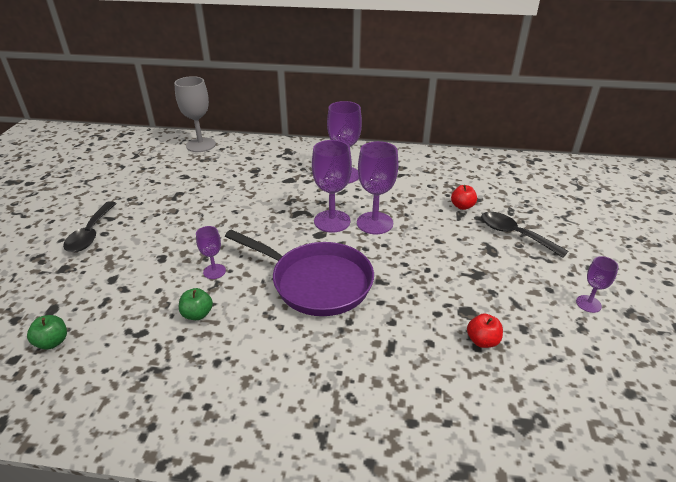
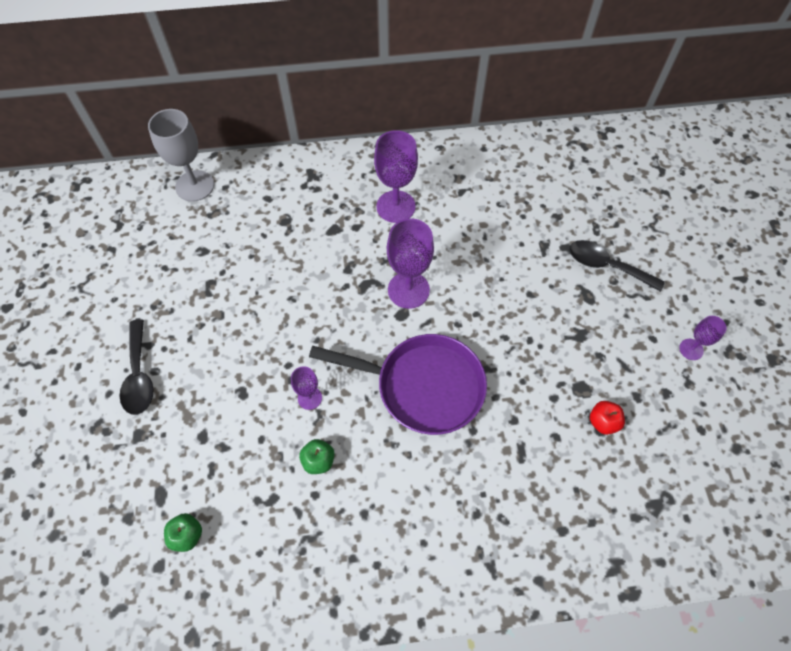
camera: 15 degrees left, 25 degrees up
purple goblet [357,141,399,234] -> none
red apple [451,185,477,210] -> none

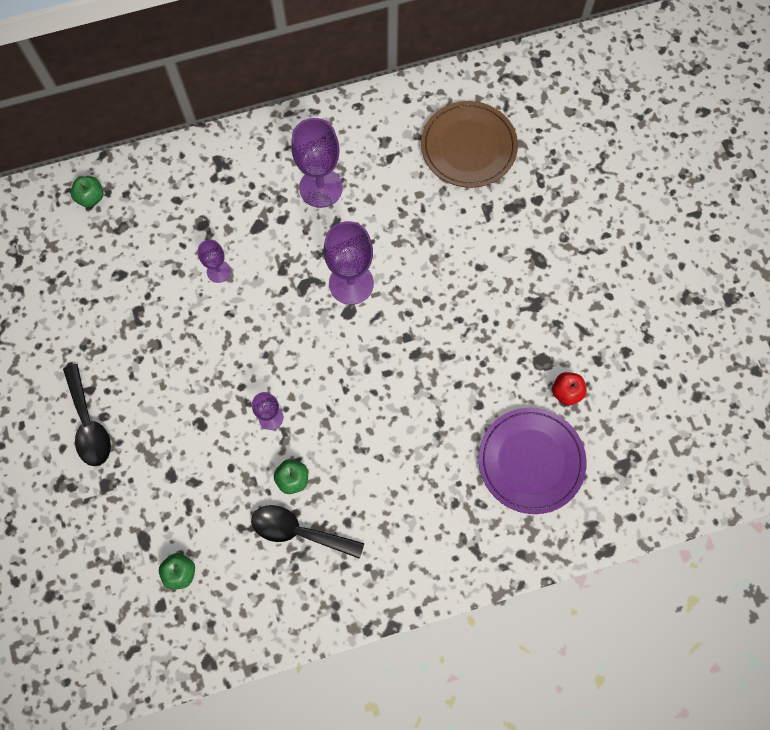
camera: 10 degrees left, 10 degrees up
grey goblet [148,109,214,202] -> green apple [71,176,104,207]
purple pan [309,334,487,435] -> none
black spoon [569,240,665,292] -> black spoon moved to [251,505,364,559]
purple goblet [679,316,727,360] -> purple goblet moved to [198,239,231,283]
none -> brown plate [421,101,518,188]
none -> purple plate [478,408,587,514]

